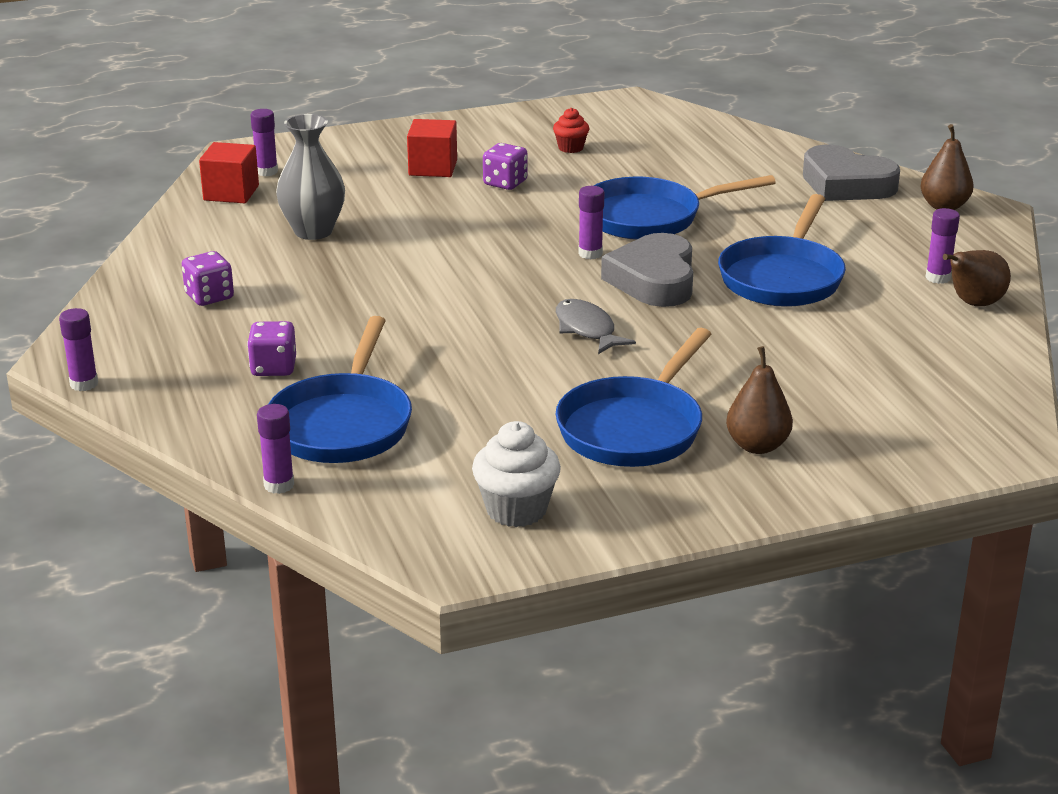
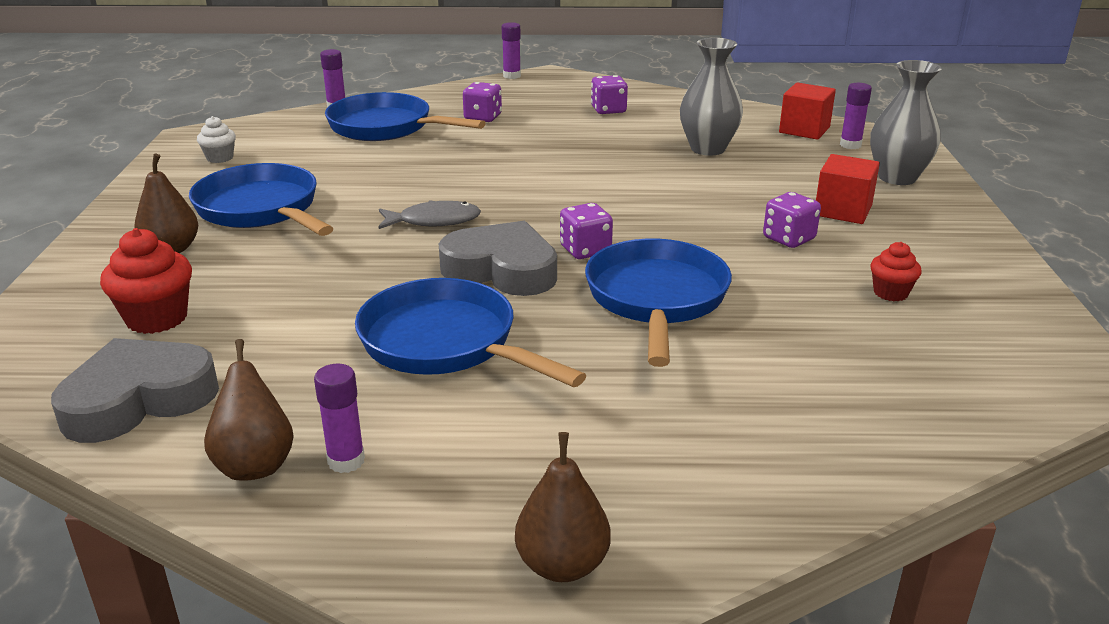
camera: 110 degrees right, 0 degrees up
white cupcake [472,421,561,527] -> white cupcake [197,116,236,163], size x0.60
purple glue stick [578,186,605,259] -> purple dice [560,203,613,259]
grey heart [803,145,900,201] -> grey heart moved to [51,338,219,443]
none -> red cupcake [100,228,192,334]
none -> grey vase [870,60,942,185]

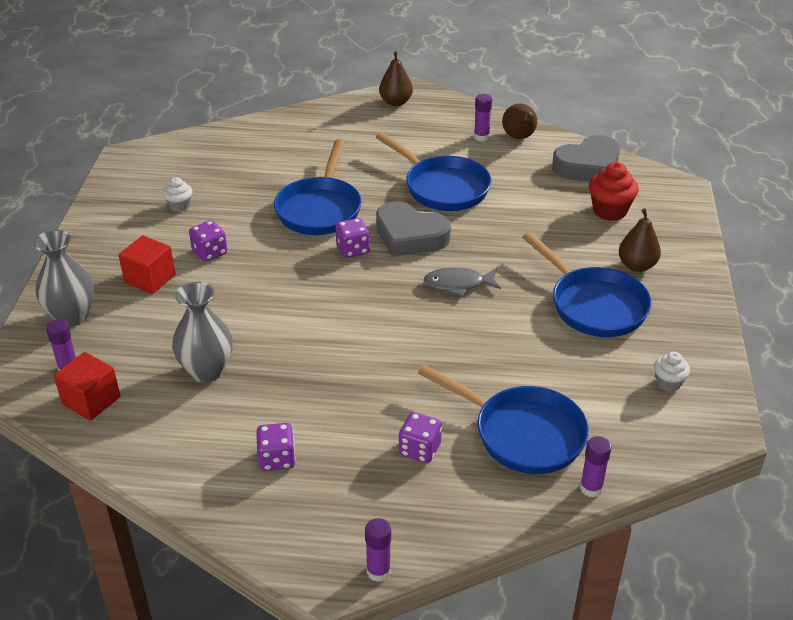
camera: 175 degrees left, 10 degrees up
red cupcake [870,242,922,301] -> white cupcake [163,177,192,212]

